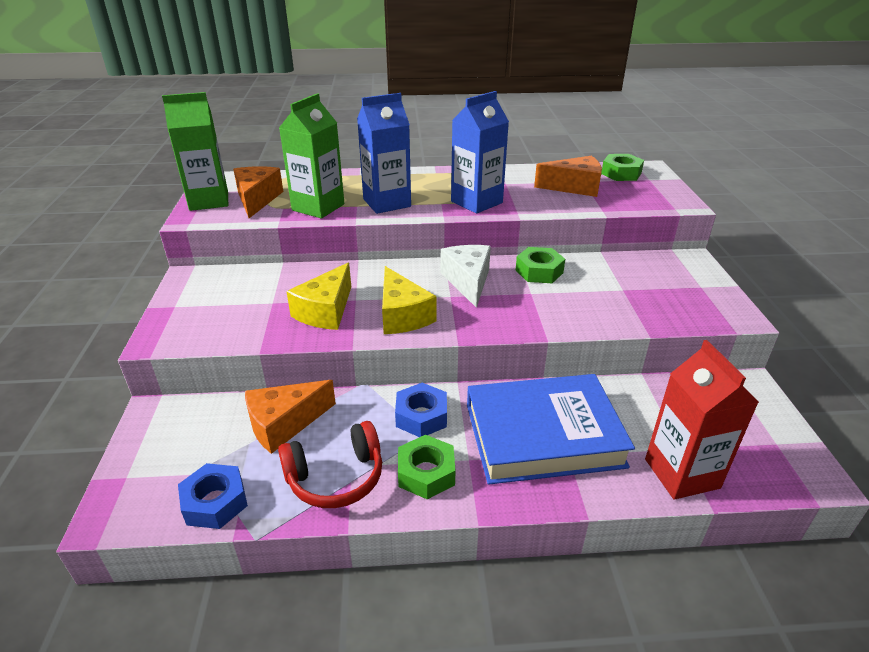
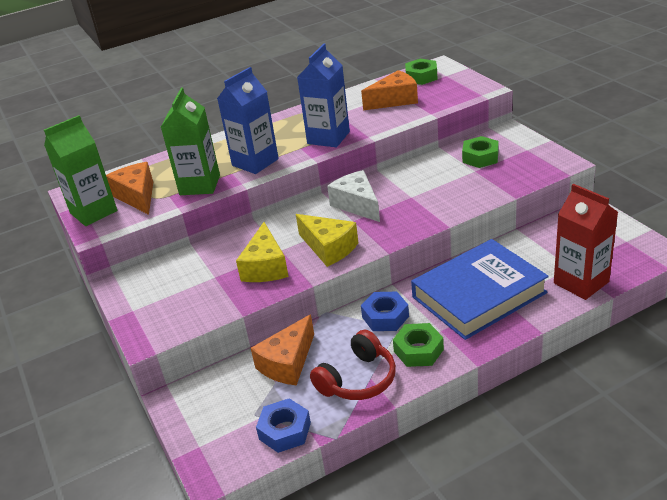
camera: 20 degrees left, 0 degrees up
green nut [516,247,565,283] -> green nut moved to [462,136,499,168]

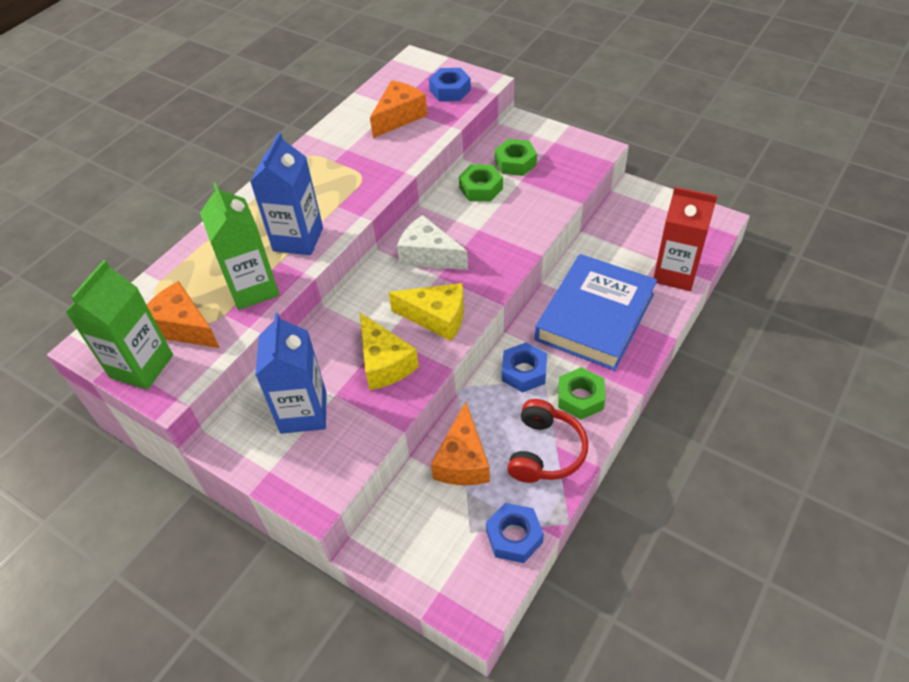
camera: 30 degrees left, 15 degrees up
blue carton [297,44,350,147] -> blue carton moved to [255,313,327,434]
green nut [405,59,437,85] -> green nut moved to [459,164,503,201]
none -> blue nut [429,68,471,101]

